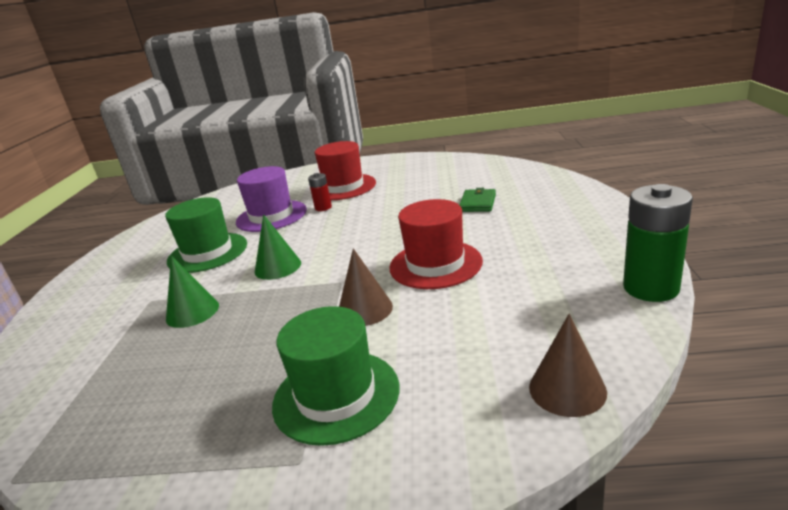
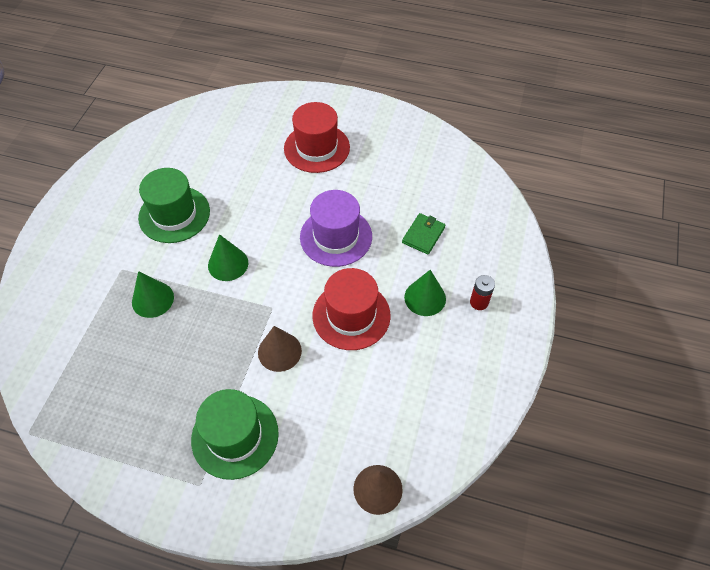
camera: 10 degrees right, 30 degrees up
purple hat [236,166,307,232] -> purple hat moved to [300,190,372,267]
red battery [308,173,332,211] -> red battery moved to [470,275,495,310]
green battery [623,184,693,302] -> none
none -> green cone [404,270,446,316]

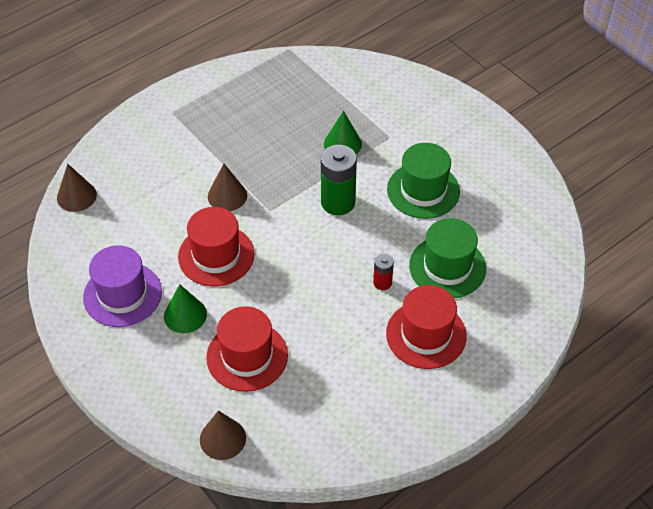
camera: 125 degrees right, 5 degrees down
green hat [191,389,279,480] -> green hat moved to [409,218,486,298]
green cone [208,234,248,281] -> green battery [321,145,357,215]
purple hat [300,190,372,267] -> purple hat moved to [83,245,162,327]
green wallet [402,213,445,254] -> red hat [206,306,288,392]
red battery [470,275,495,310] -> red battery moved to [373,253,394,290]
none -> brown cone [200,411,246,460]

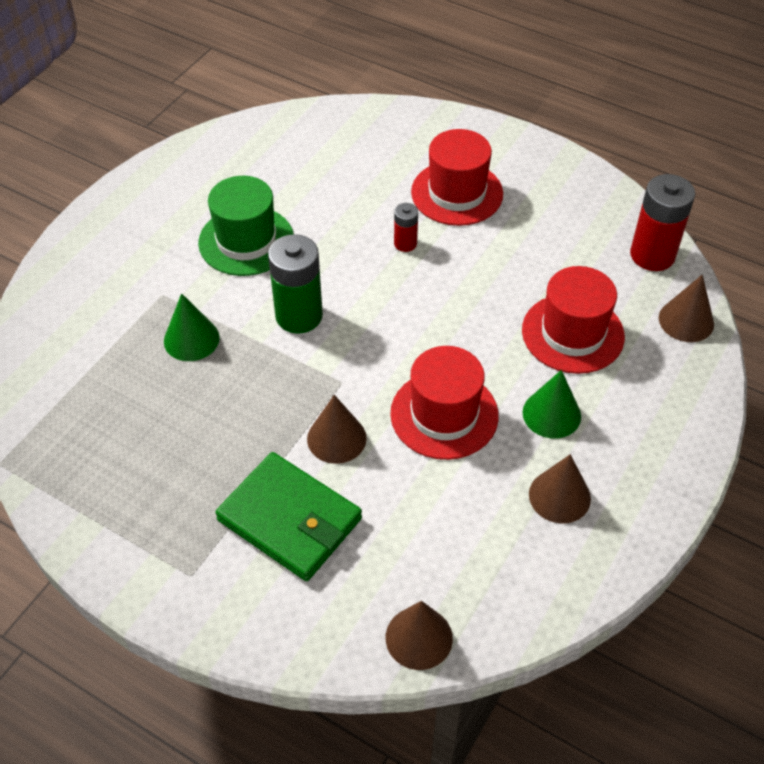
camera: 110 degrees left, 0 degrees up
purple hat [83,245,162,327] -> brown cone [529,454,591,523]
green hat [409,218,486,298] -> none
none -> green wallet [215,452,362,581]
none -> red battery [630,174,695,271]

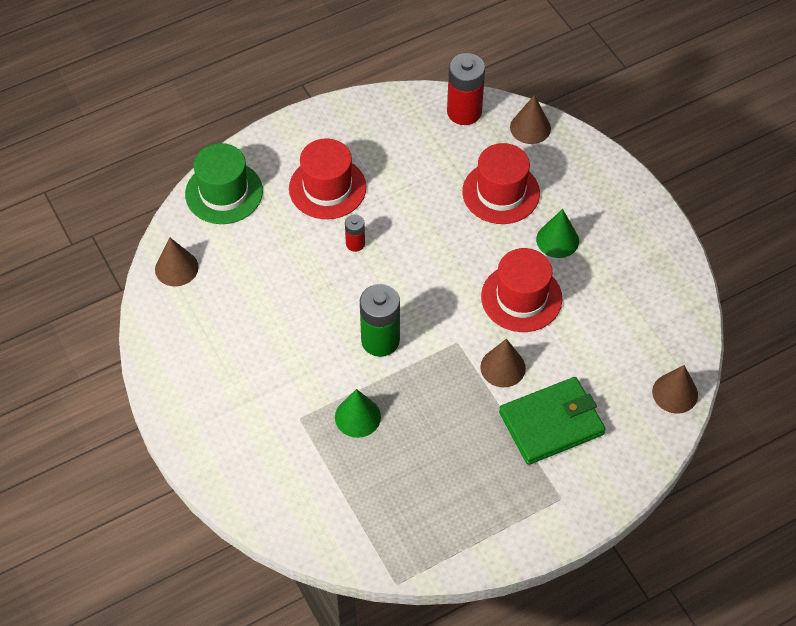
camera: 60 degrees left, 5 degrees up
green hat [198,176,294,276] -> green hat moved to [185,143,263,224]
brown cone [529,454,591,523] -> brown cone moved to [155,238,199,286]

